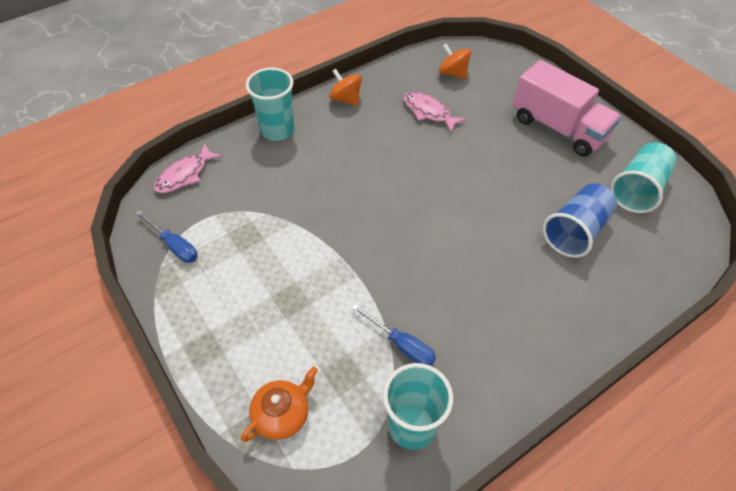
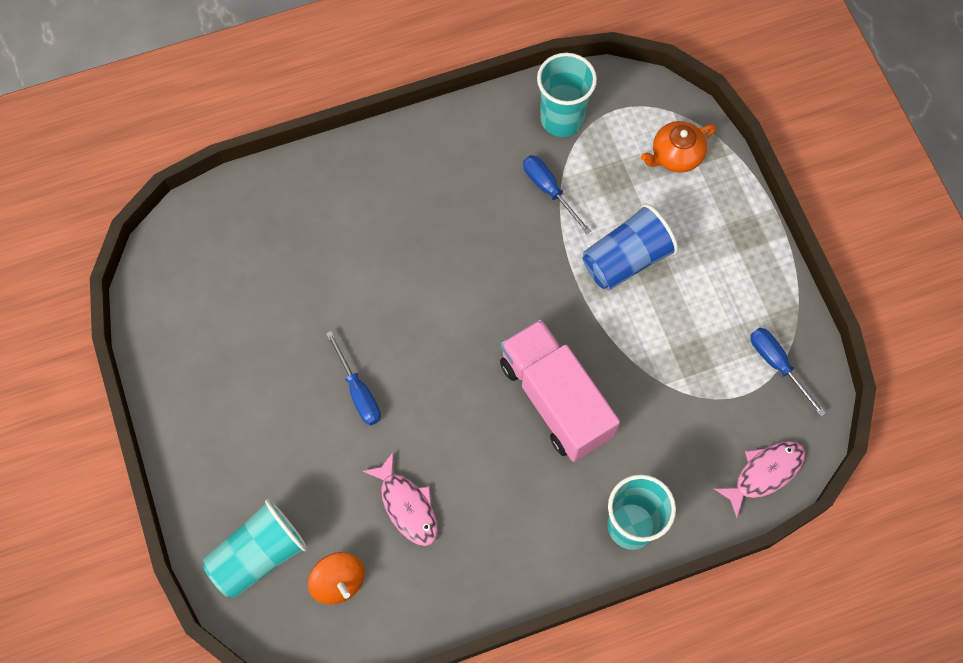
camera: 165 degrees left, 15 degrees up
orange spinning top [329,69,362,106] -> none
pink truck [513,60,621,157] -> pink truck moved to [500,319,620,462]
blue cup [542,183,617,258] -> blue cup moved to [583,204,678,290]
turquoise cup [610,142,677,213] -> turquoise cup moved to [202,499,308,599]
none -> blue screwdriver [326,331,381,425]

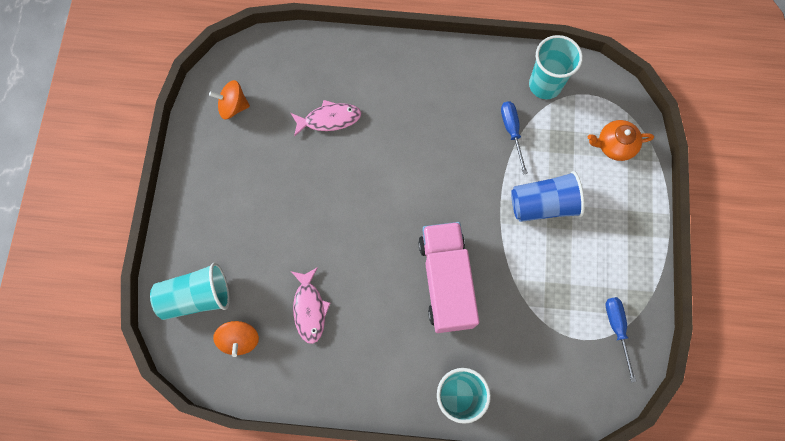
camera: 25 degrees right, 5 degrees up
blue screwdriver [326,331,381,425] -> none
pink fish [714,441,805,518] -> pink fish moved to [291,100,361,137]
none -> orange spinning top [209,80,250,119]

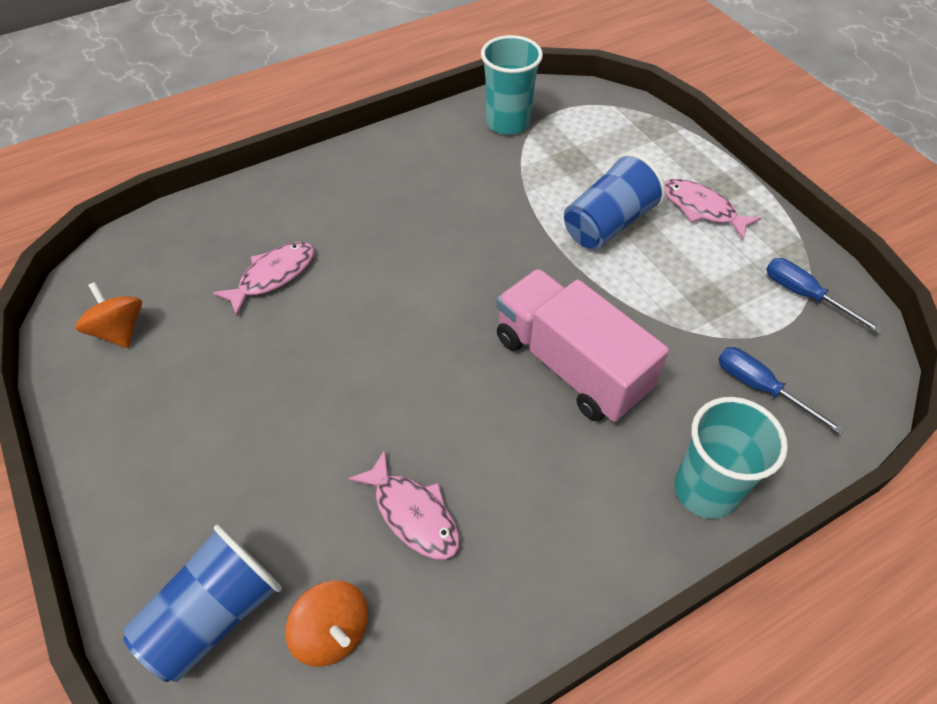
camera: 35 degrees left, 20 degrees down
turquoise cup [150,263,230,320] -> blue cup [123,524,282,682]
orange spinning top [209,80,250,119] -> orange spinning top turned 90 degrees clockwise [76,282,142,348]
blue screwdriver [501,101,528,175] -> blue screwdriver moved to [718,347,844,434]
orange teapot [588,120,654,161] -> none
none -> pink fish [664,179,761,240]

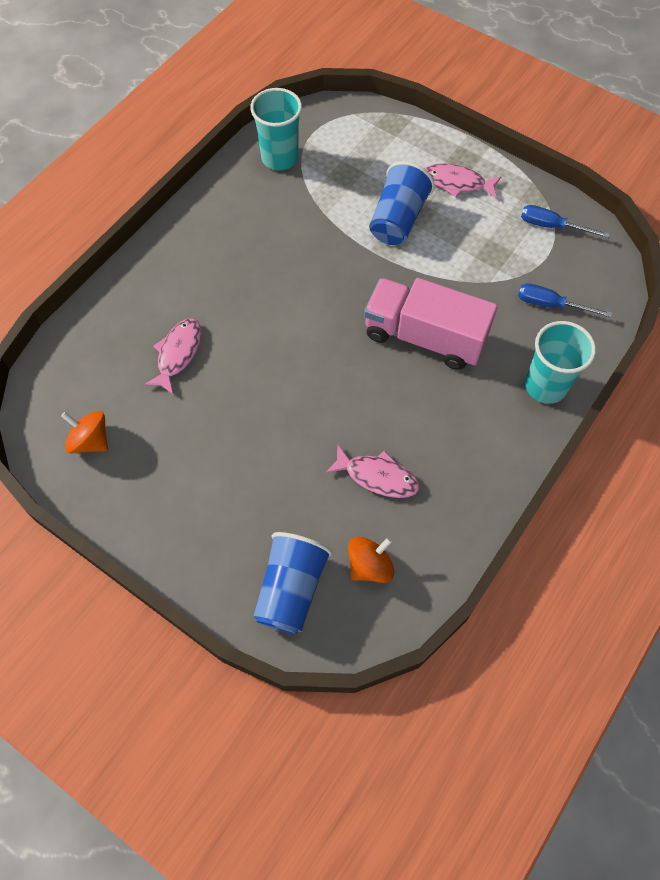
camera: 25 degrees left, 10 degrees up
orange spinning top [286,580,368,667] -> orange spinning top turned 60 degrees counterclockwise [348,537,394,583]

